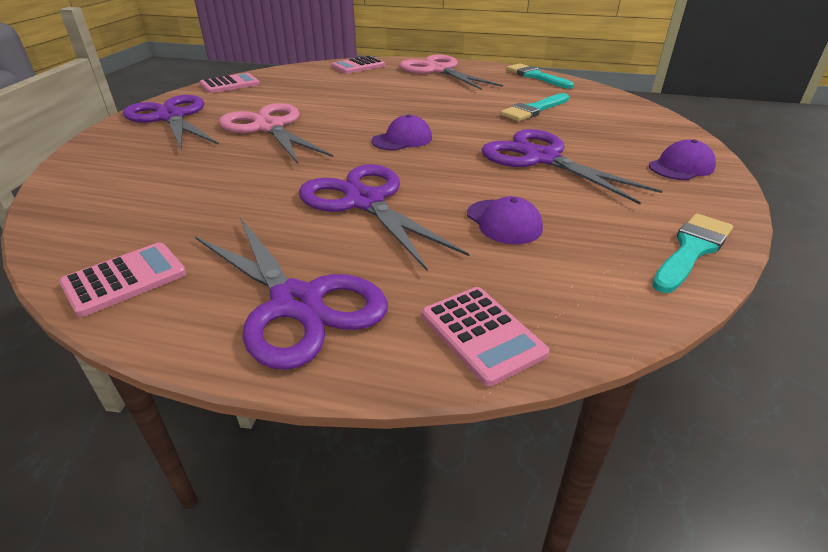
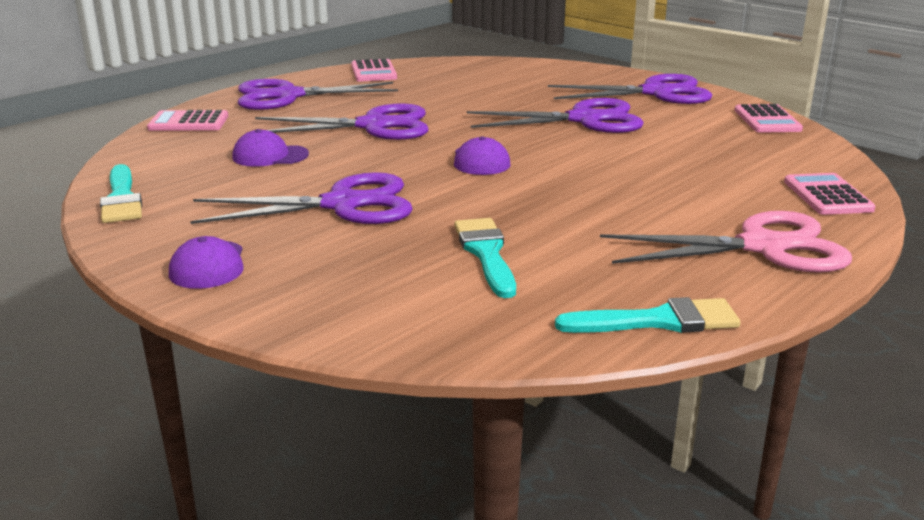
camera: 120 degrees right, 10 degrees down
pink scissors [219,103,333,164] -> purple scissors [467,98,644,133]

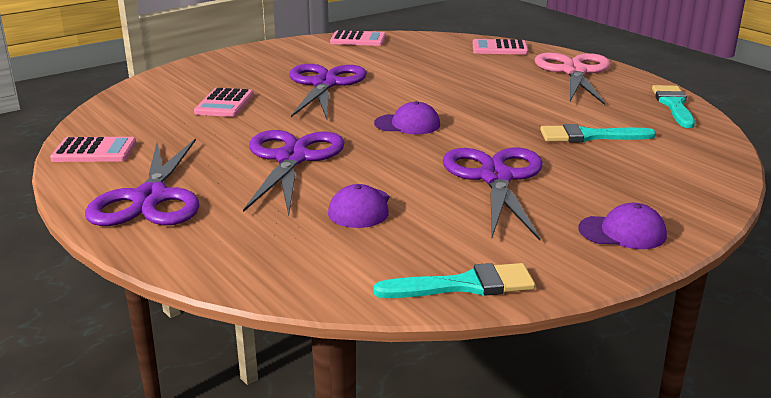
camera: 80 degrees left, 0 degrees up
pink calculator [147,110,228,131] -> pink calculator moved to [194,88,254,117]
purple scissors [548,74,712,104] -> none

